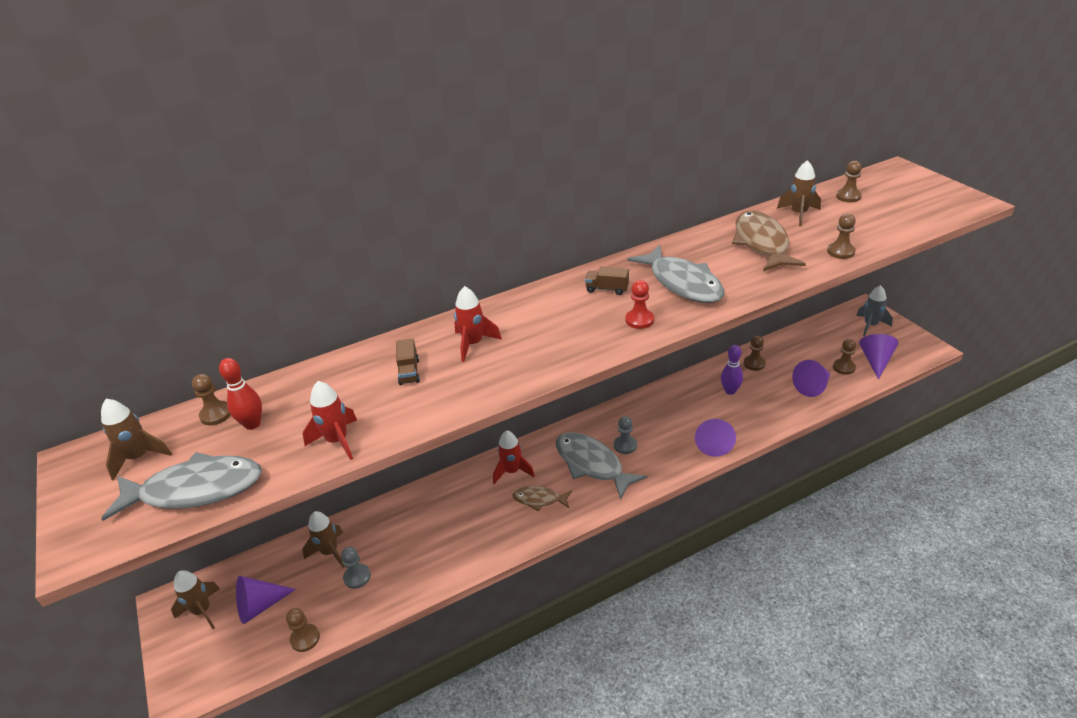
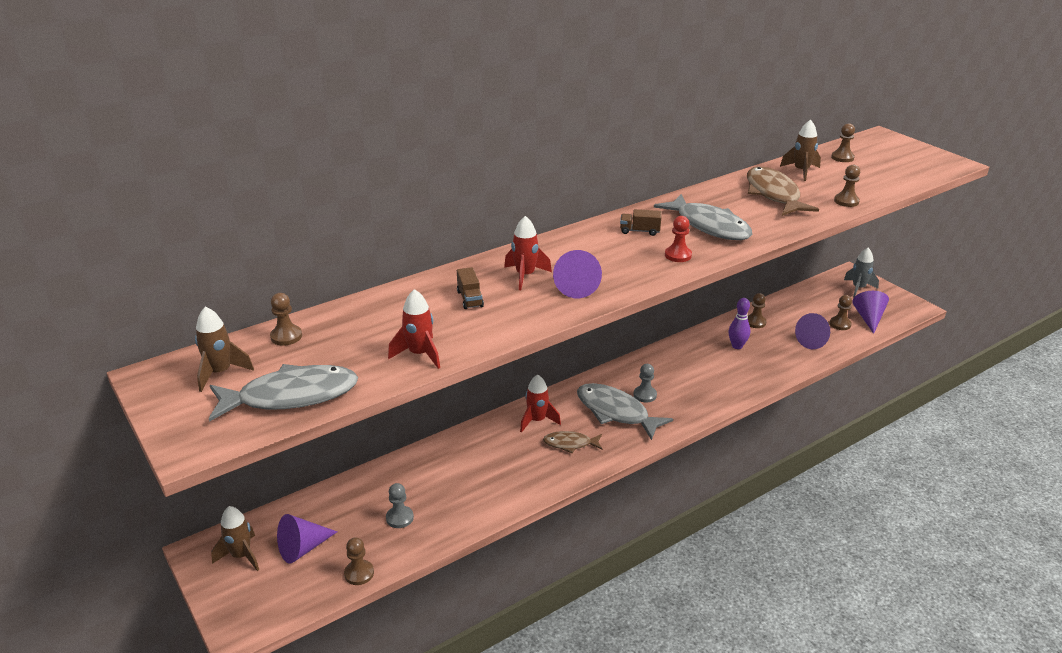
camera: 10 degrees left, 5 degrees down
red bowling pin [219,358,262,430] -> none
brown rocket [302,511,345,568] -> none
purple cone [695,419,736,457] -> purple cone moved to [553,250,602,298]

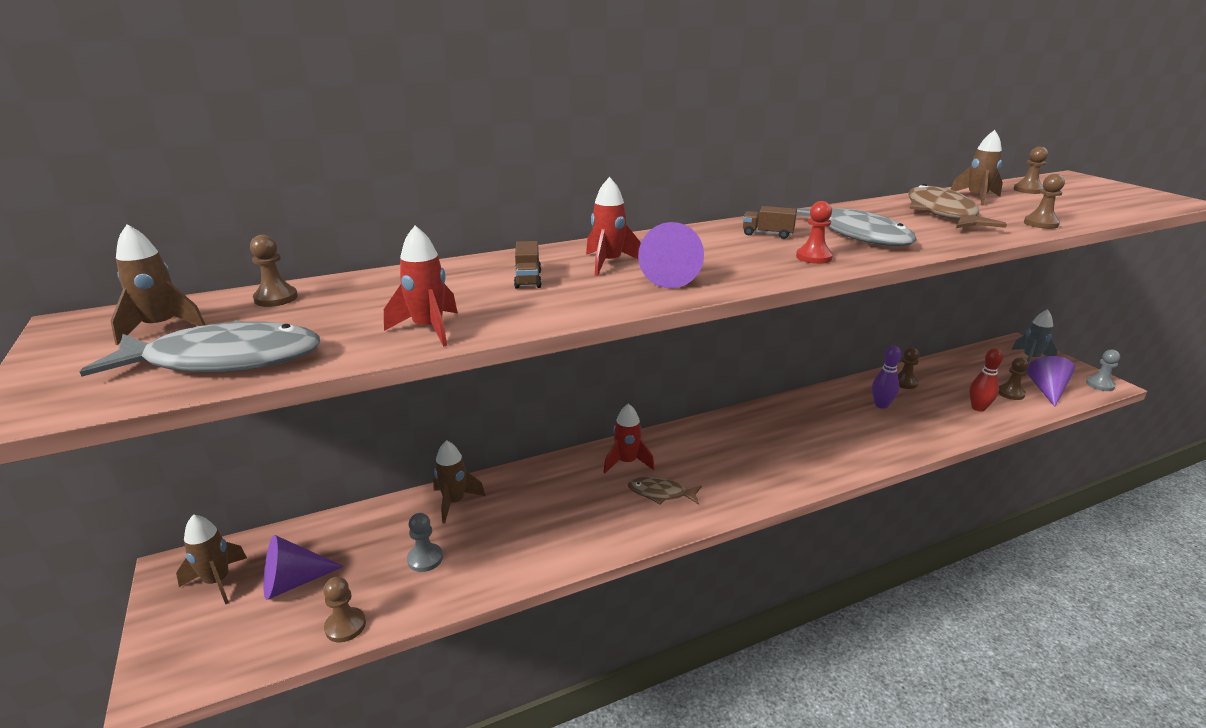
camera: 10 degrees right, 5 degrees down
grey fish [577,383,673,440] -> none
grey pawn [633,364,657,402] -> grey pawn moved to [1086,350,1120,391]
purple cone [795,313,830,349] -> red bowling pin [969,348,1003,412]
none -> brown rocket [433,440,485,523]

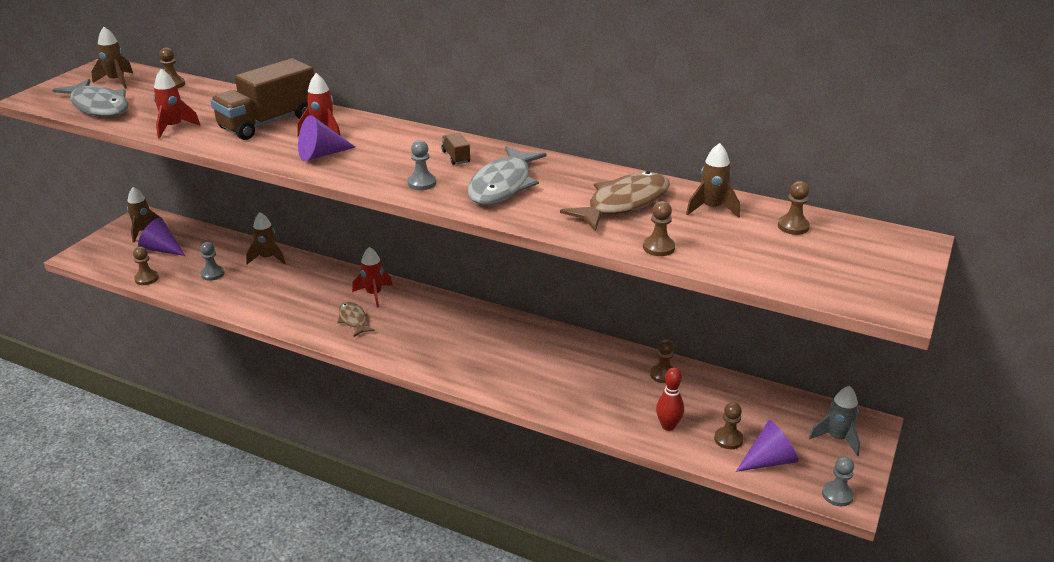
camera: 50 degrees right, 5 degrees up
brown truck [514,241,542,289] -> brown truck [210,58,314,140], size x2.45
red pawn [796,201,833,264] -> grey pawn [407,140,436,190]
purple bowling pin [872,346,901,409] -> none

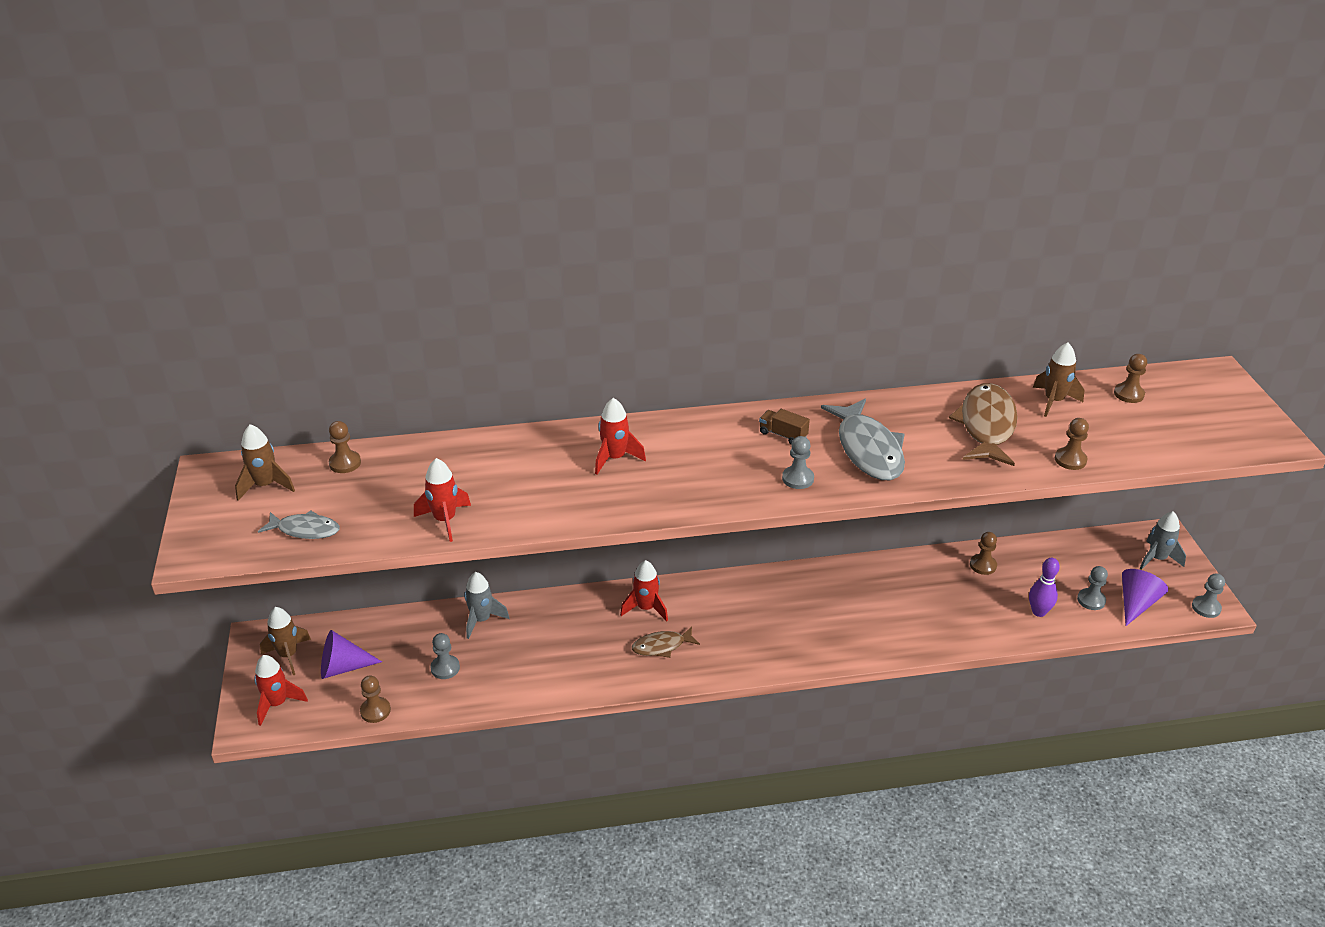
camera: 35 degrees left, 5 degrees up
grey fish [52,79,128,117] -> grey fish [258,510,340,539], size x0.56
brown truck [210,58,314,140] -> none
brown rocket [246,212,285,264] -> grey rocket [464,572,509,639]
purple cone [298,115,355,161] -> none
brown fish [337,302,375,337] -> brown fish turned 45 degrees counterclockwise [632,626,700,658]
red bowling pin [656,367,684,431] -> purple bowling pin [1029,558,1060,617]
brown pawn [714,402,743,449] -> grey pawn [1077,566,1108,610]
none -> red rocket [254,655,308,726]

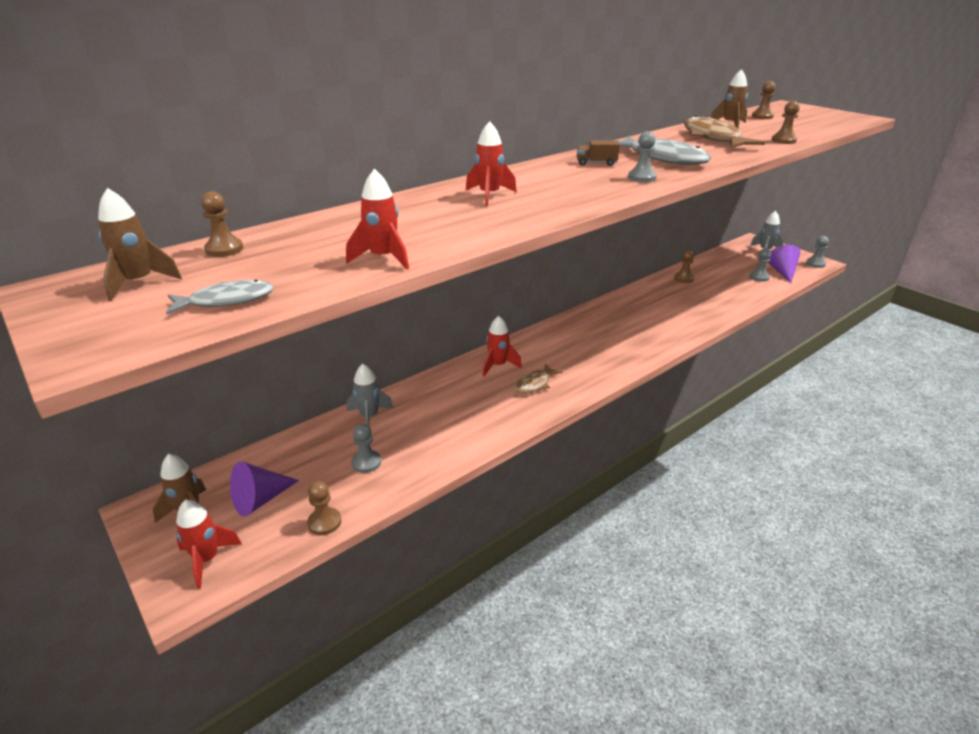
camera: 30 degrees left, 5 degrees down
purple bowling pin [1029,558,1060,617] -> none

